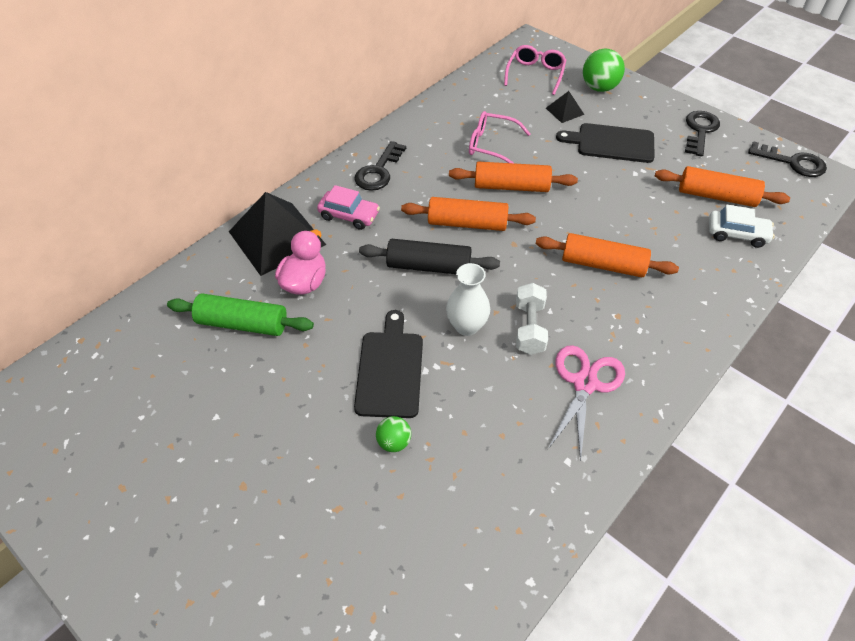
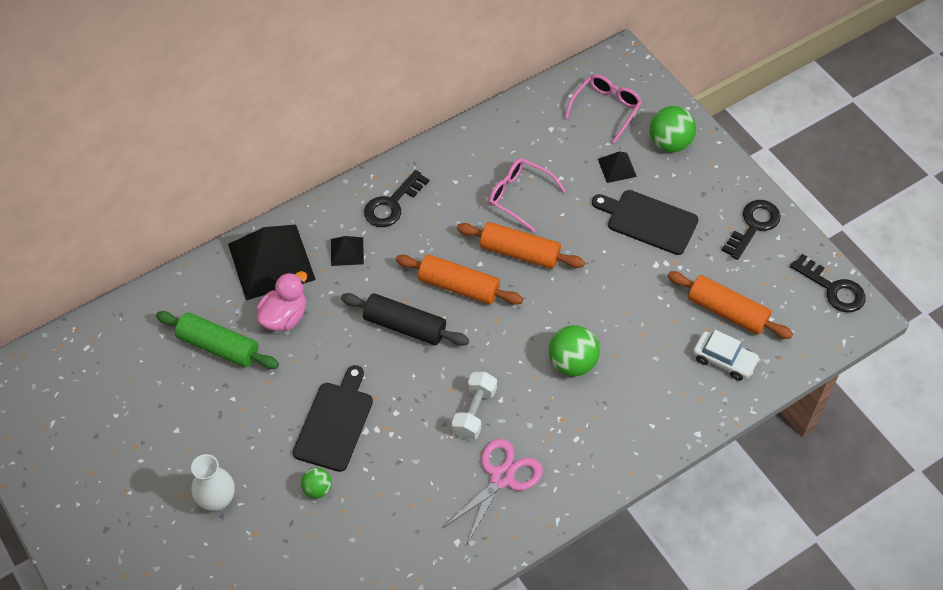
camera: 15 degrees right, 5 degrees up
pink car [317,185,380,230] -> black pyramid [331,236,364,266]
white vase [446,263,490,336] -> white vase moved to [191,454,235,511]
orange rolling pin [536,233,679,277] -> green ball [549,325,600,376]

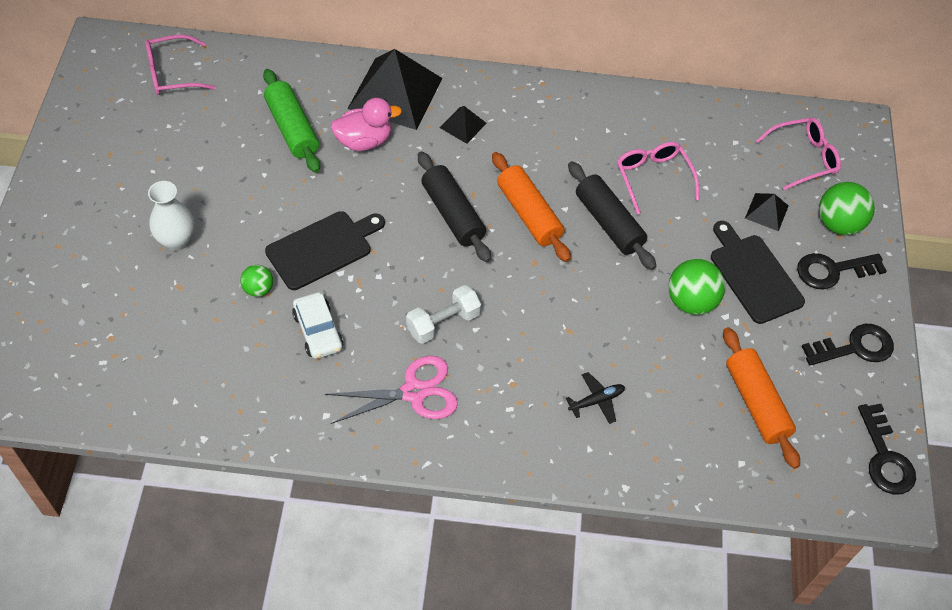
camera: 35 degrees right, 0 degrees up
black key [364,170,429,227] -> black key moved to [797,253,887,290]
orange rolling pin [457,222,585,269] -> black rolling pin [568,161,656,270]
green ball [549,325,600,376] -> green ball moved to [668,259,725,315]
white car [693,330,760,381] -> white car moved to [292,292,344,359]
none -> pink glasses [145,34,216,95]
none -> black plane [566,372,625,424]

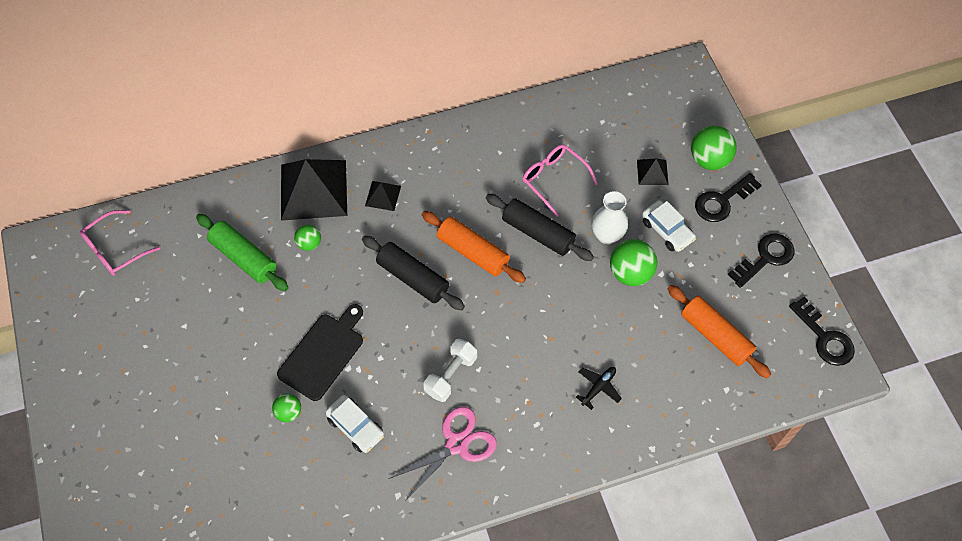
camera: 20 degrees left, 5 degrees up
white vase [148,181,195,251] -> white vase moved to [591,191,628,244]
pink duck [331,98,402,151] -> green ball [294,225,321,251]
black cutting board [711,221,805,324] -> white car [642,200,696,252]
pink glasses [756,117,841,190] -> none

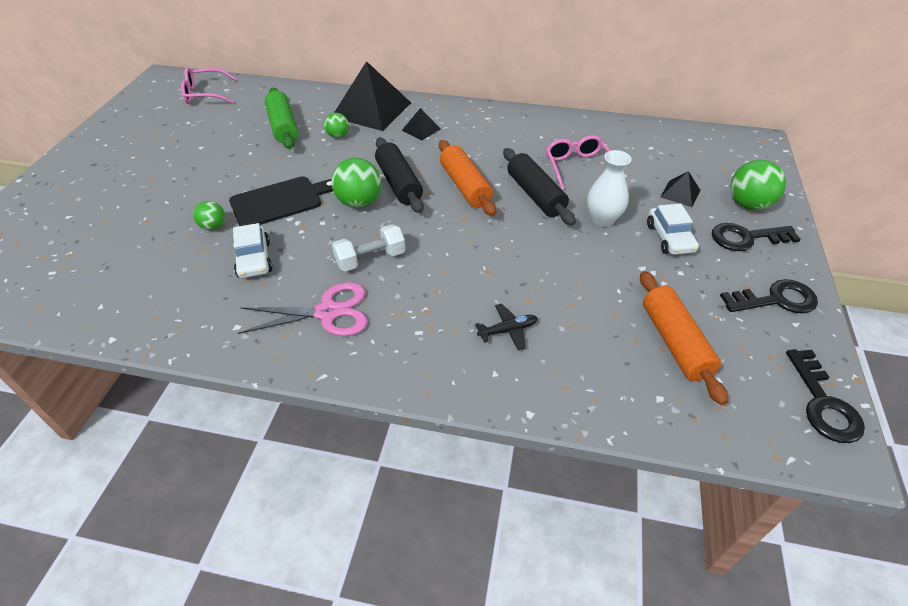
camera: 30 degrees right, 15 degrees down
green ball [610,239,658,286] -> green ball moved to [331,158,381,208]

